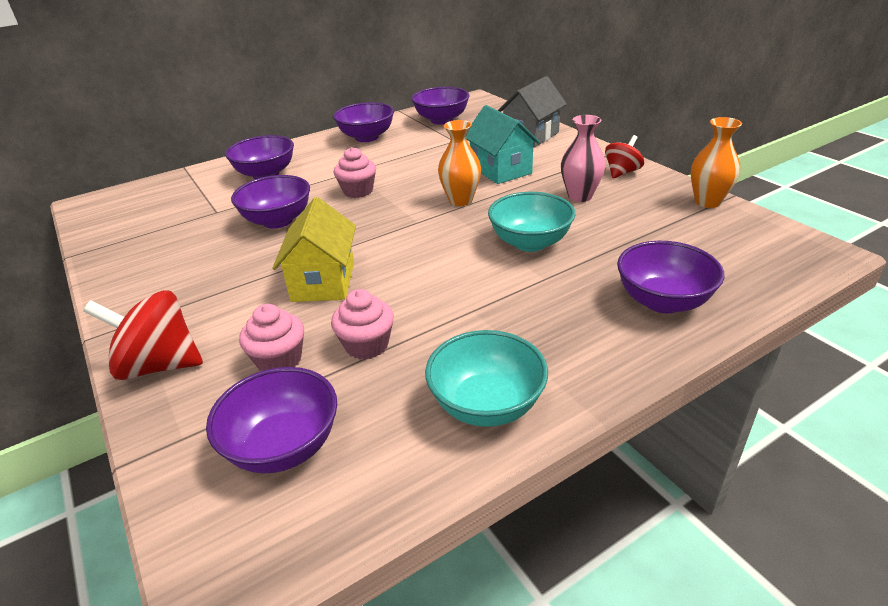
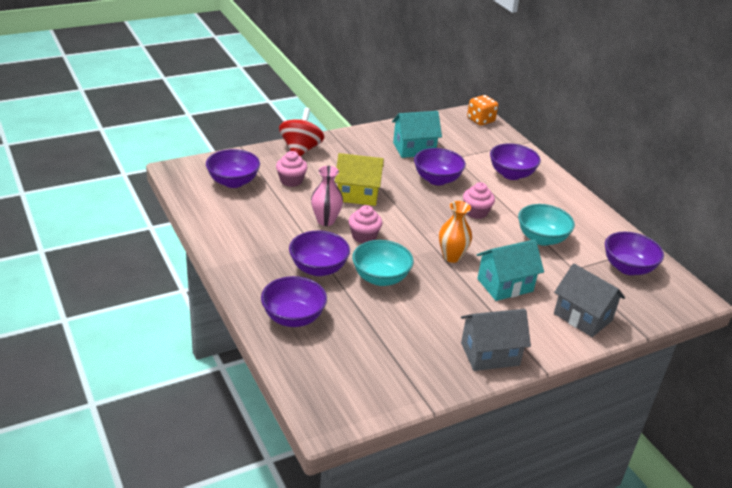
camera: 90 degrees right, 0 degrees up
pink cupcake [331,289,394,360] -> pink cupcake moved to [349,205,383,243]
purple bowl [333,102,394,142] -> purple bowl moved to [289,231,350,276]
turquoise bowl [425,330,548,427] -> turquoise bowl moved to [518,204,575,246]
pink vase [561,115,605,202] -> pink vase moved to [311,166,343,226]
red spinning top [605,135,644,179] -> grey house [461,309,531,371]
orange vase [691,117,742,208] -> none
none -> turquoise house [392,111,442,158]
none -> orange dice [467,95,498,126]

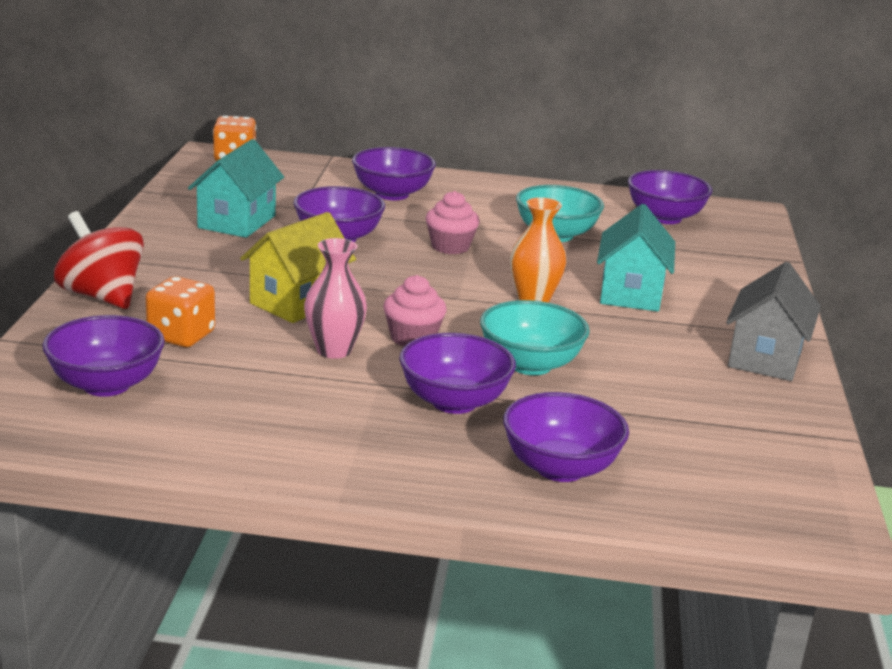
camera: 55 degrees left, 10 degrees down
pink cupcake [276,151,308,187] -> orange dice [145,276,215,347]
grey house [554,263,625,337] -> none

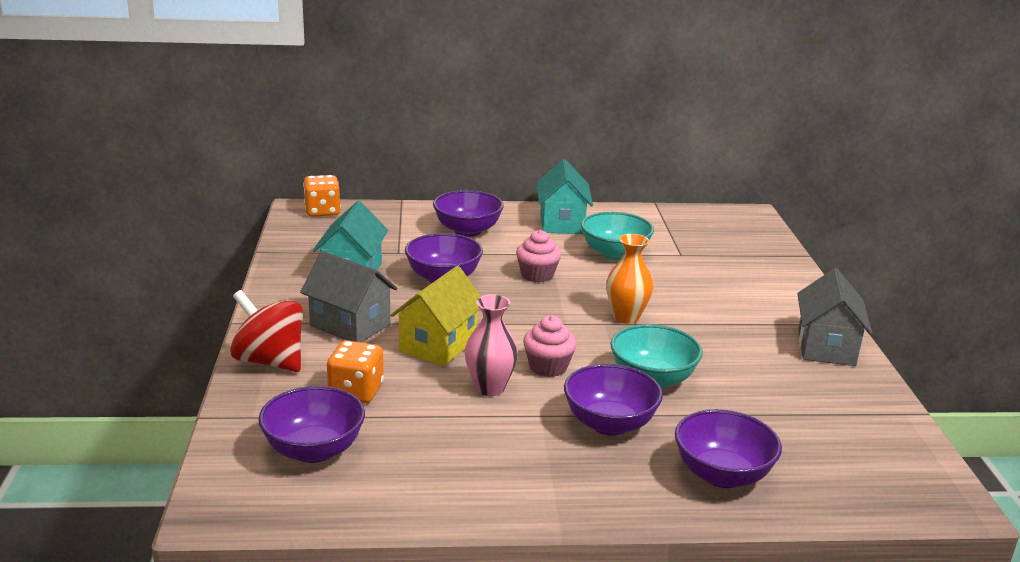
camera: 10 degrees left, 0 degrees up
turquoise house [597,204,675,312] -> turquoise house moved to [537,159,593,234]
purple bowl [628,170,712,224] -> none
none -> grey house [300,251,398,342]

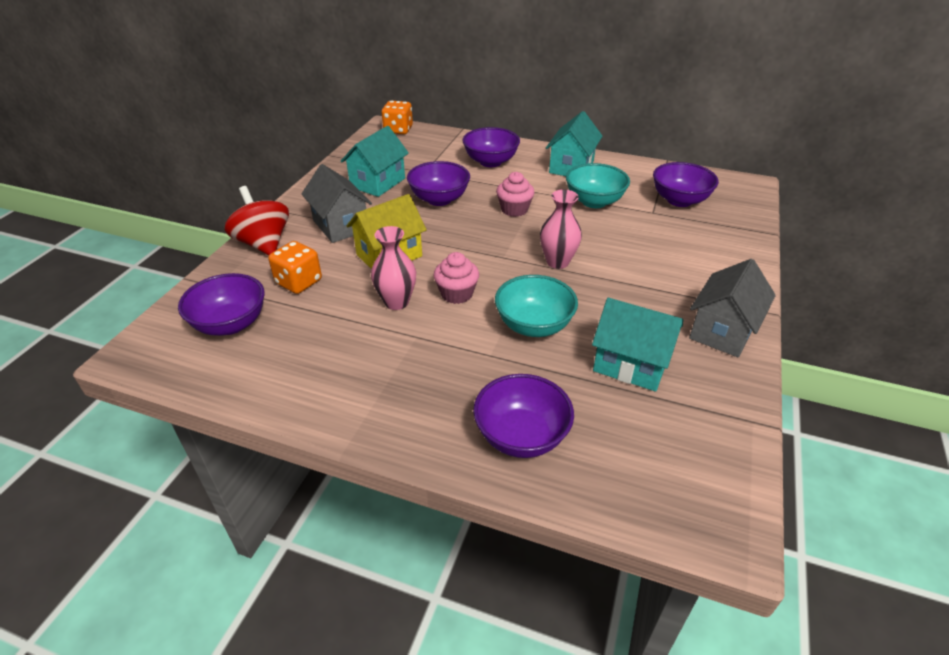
camera: 25 degrees right, 15 degrees up
purple bowl [564,364,663,436] -> purple bowl moved to [653,162,719,207]
orange vase [606,234,653,324] -> pink vase [540,189,582,269]
none -> turquoise house [592,298,683,391]

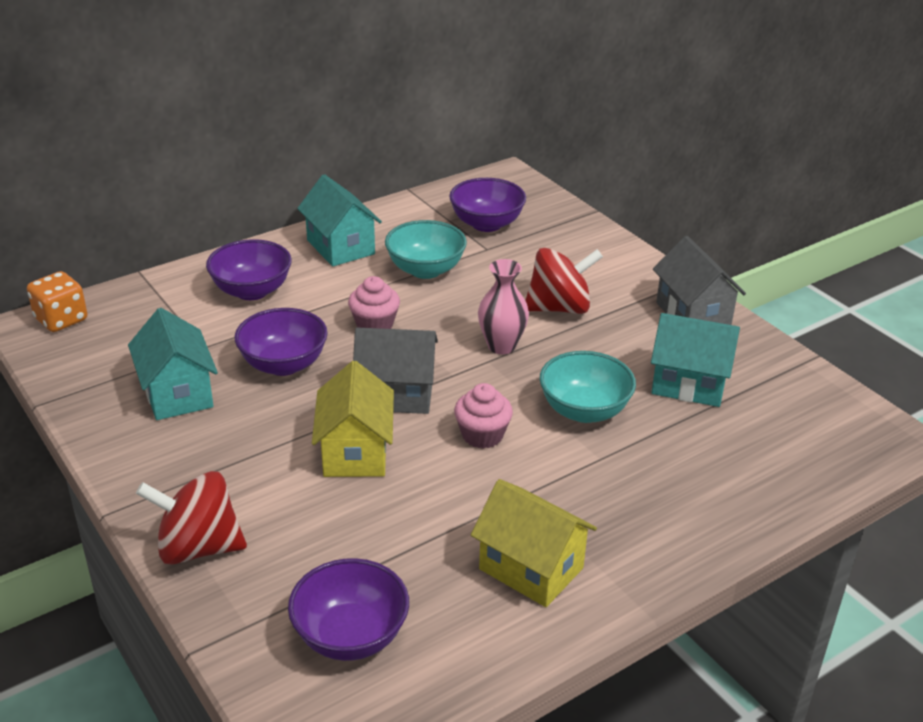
camera: 55 degrees left, 5 degrees down
orange dice [268,241,322,294] -> none
grey house [302,164,372,243] -> grey house moved to [353,328,438,414]
pink vase [371,226,416,310] -> none
purple bowl [473,374,574,458] -> none
turquoise house [592,298,683,391] -> turquoise house turned 45 degrees clockwise [651,313,740,407]
none -> yellow house [471,479,597,607]
none -> red spinning top [525,248,603,314]

